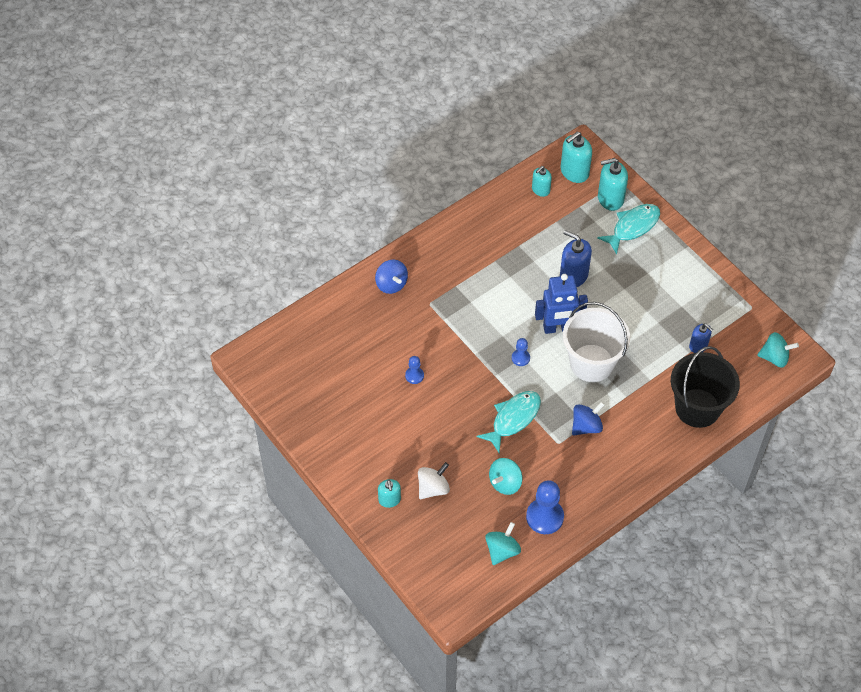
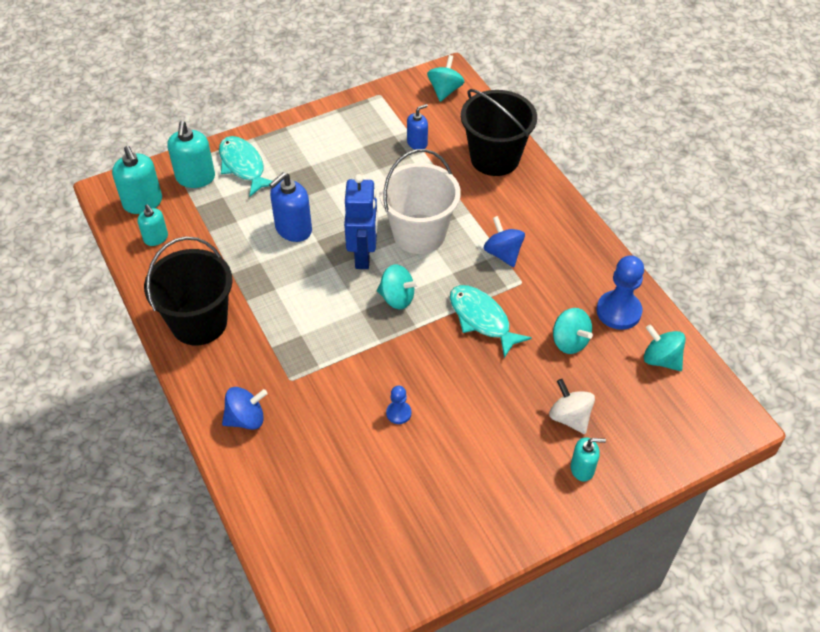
camera: 80 degrees left, 5 degrees down
blue pawn [512,338,530,366] -> turquoise spinning top [377,264,420,309]
none -> black bucket [144,236,233,345]

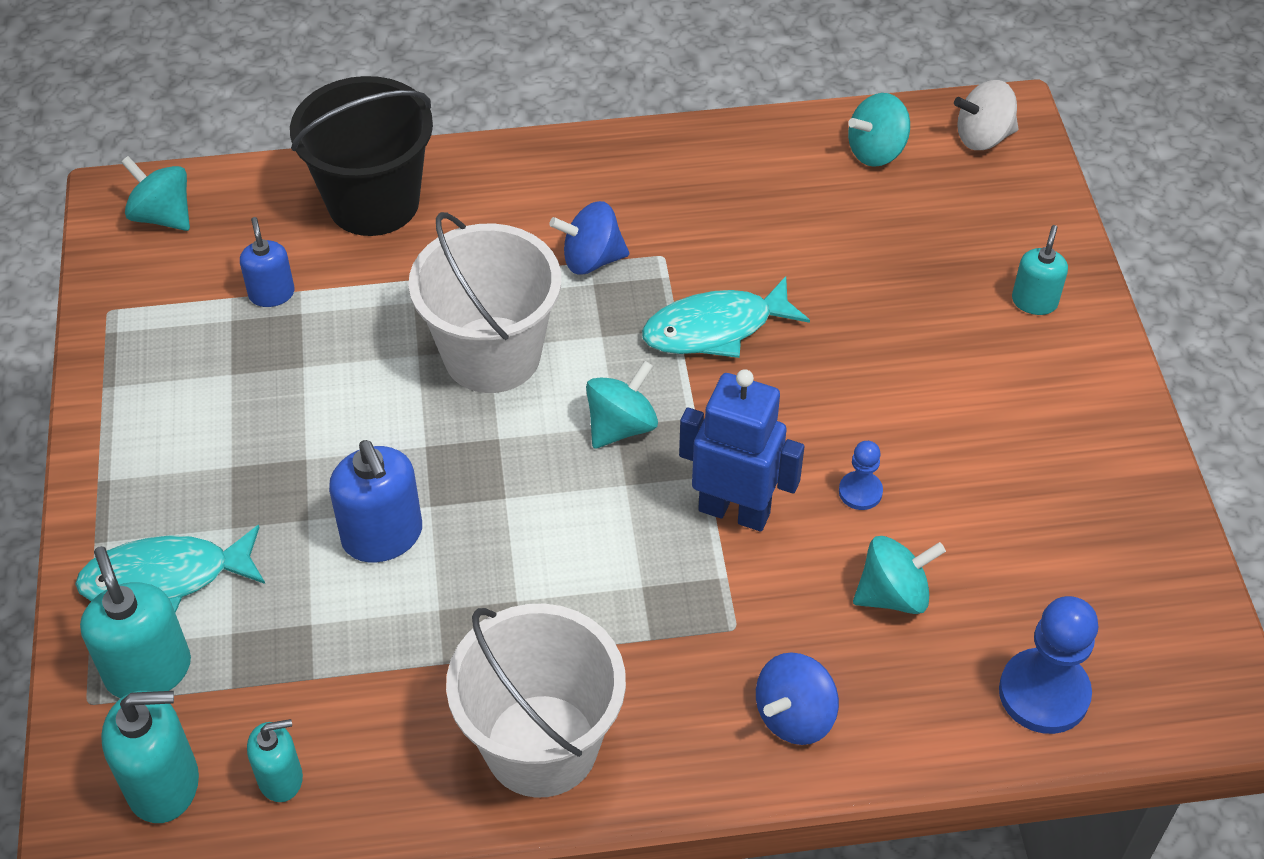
camera: 70 degrees left, 0 degrees up
black bucket [144,236,233,345] -> white bucket [446,604,626,797]
turquoise soap dispenser [167,121,215,188] -> turquoise soap dispenser turned 135 degrees counterclockwise [80,546,191,698]
blue spinning top [222,387,268,430] -> blue spinning top turned 135 degrees counterclockwise [756,652,839,745]
blue robot [344,174,378,269] -> blue robot moved to [679,369,805,532]
white spinning top [549,379,595,434] -> white spinning top moved to [954,80,1018,150]
turquoise spinning top [553,308,593,354] -> turquoise spinning top moved to [853,536,946,614]
blue pawn [597,255,644,330] -> blue pawn moved to [999,596,1098,734]

